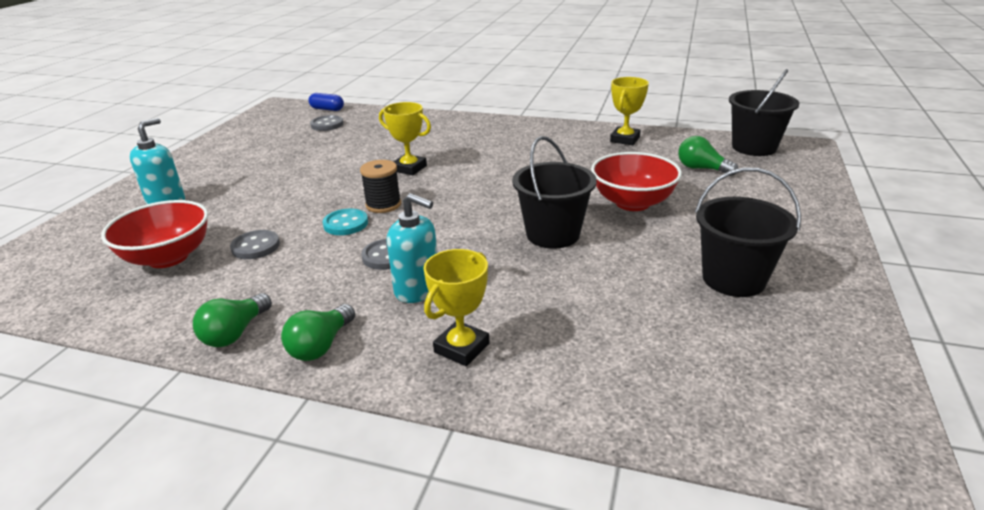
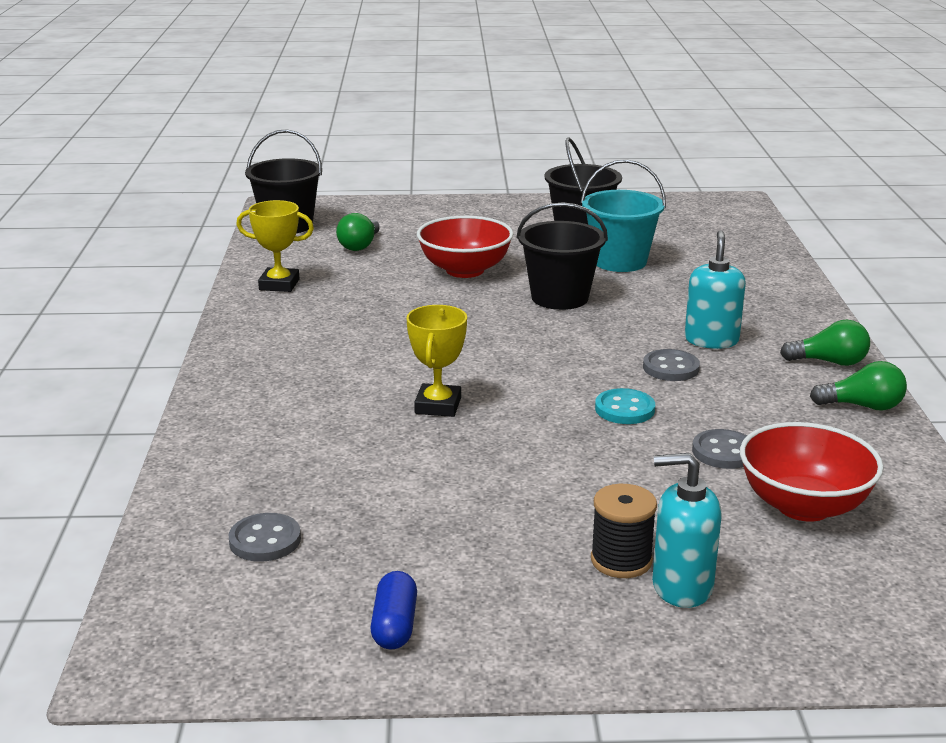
camera: 110 degrees left, 5 degrees down
blue capsule [308,93,344,111] -> blue capsule moved to [370,571,417,649]
black spool [360,160,401,213] -> black spool moved to [591,484,657,578]
yellow trophy [423,249,490,366] -> none
none -> turquoise bucket [581,159,666,272]

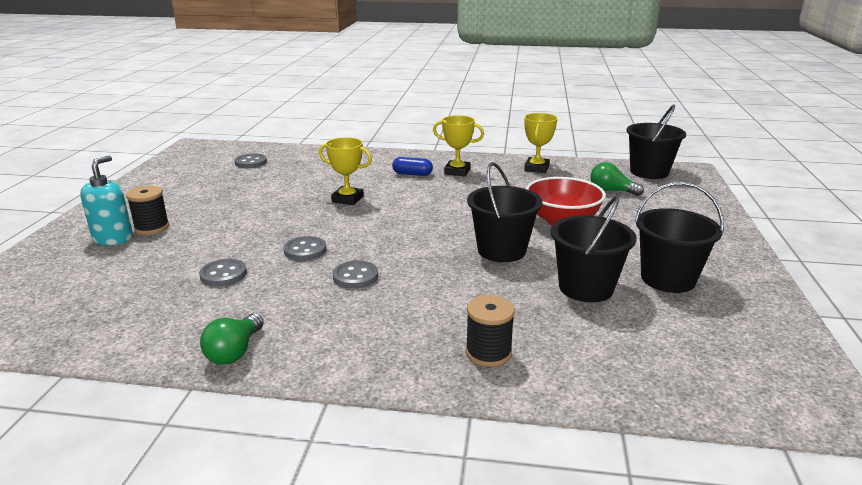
camera: 100 degrees right, 0 degrees up
blue capsule [370,571,417,649] -> blue capsule moved to [392,157,433,176]
turquoise bucket [581,159,666,272] -> black bucket [551,195,637,302]
turquoise button [595,388,655,424] -> grey button [284,236,326,261]
turquoise soap dispenser [685,231,746,349] -> none
red bowl [740,422,883,522] -> none
green light bulb [780,320,870,366] -> none
none -> yellow trophy [433,115,484,176]
none -> black spool [466,295,515,367]

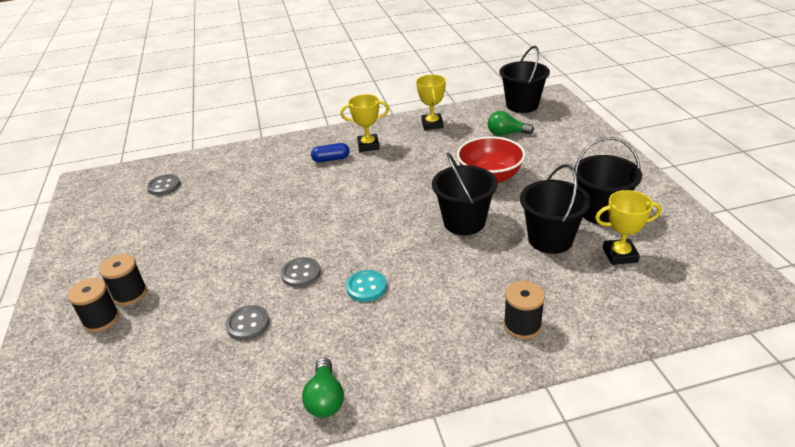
camera: 20 degrees left, 10 degrees up
turquoise soap dispenser [80,156,133,245] -> black spool [68,278,119,332]
yellow trophy [319,137,372,205] -> yellow trophy moved to [595,190,661,265]
grey button [333,261,378,289] -> turquoise button [346,270,387,302]

